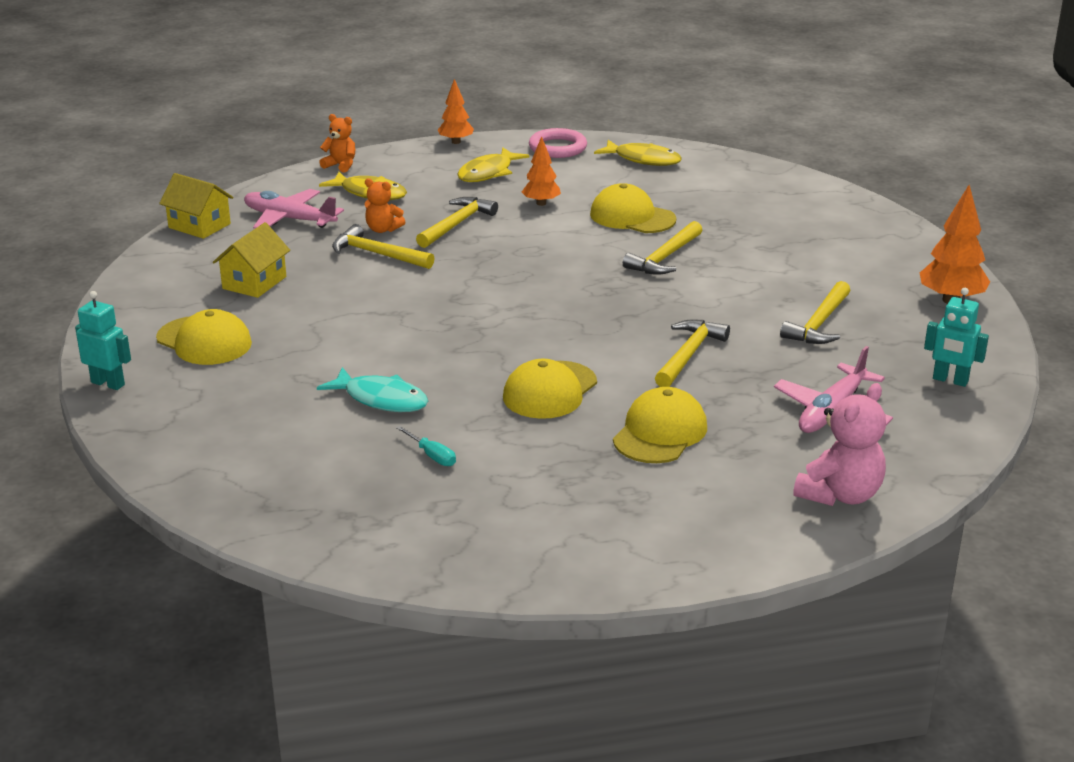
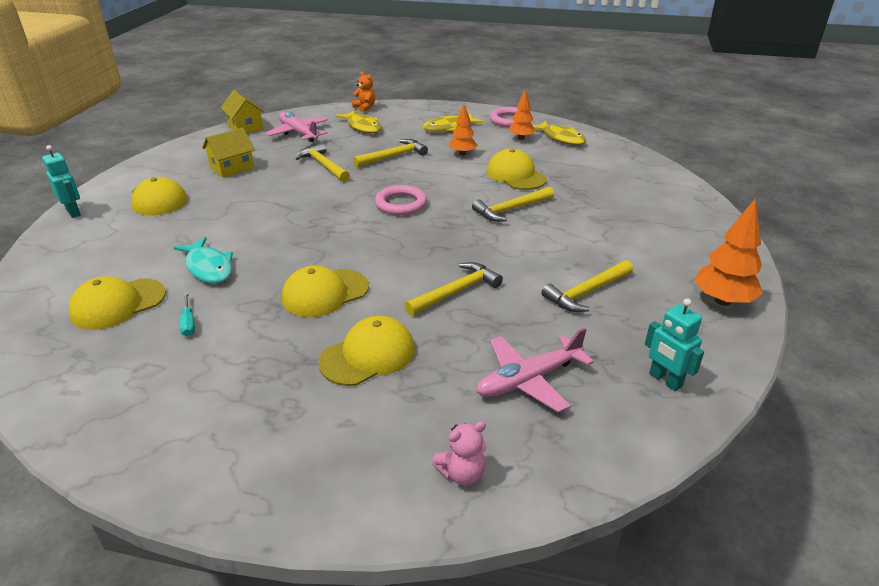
camera: 25 degrees right, 5 degrees up
orange teddy bear [365,178,405,233] -> none
orange tree [438,79,474,144] -> orange tree moved to [509,90,536,140]
pink teddy bear [793,383,886,506] -> pink teddy bear [432,421,487,485], size x0.60
none -> yellow cap [68,276,166,330]
none -> pink ring [375,185,427,215]

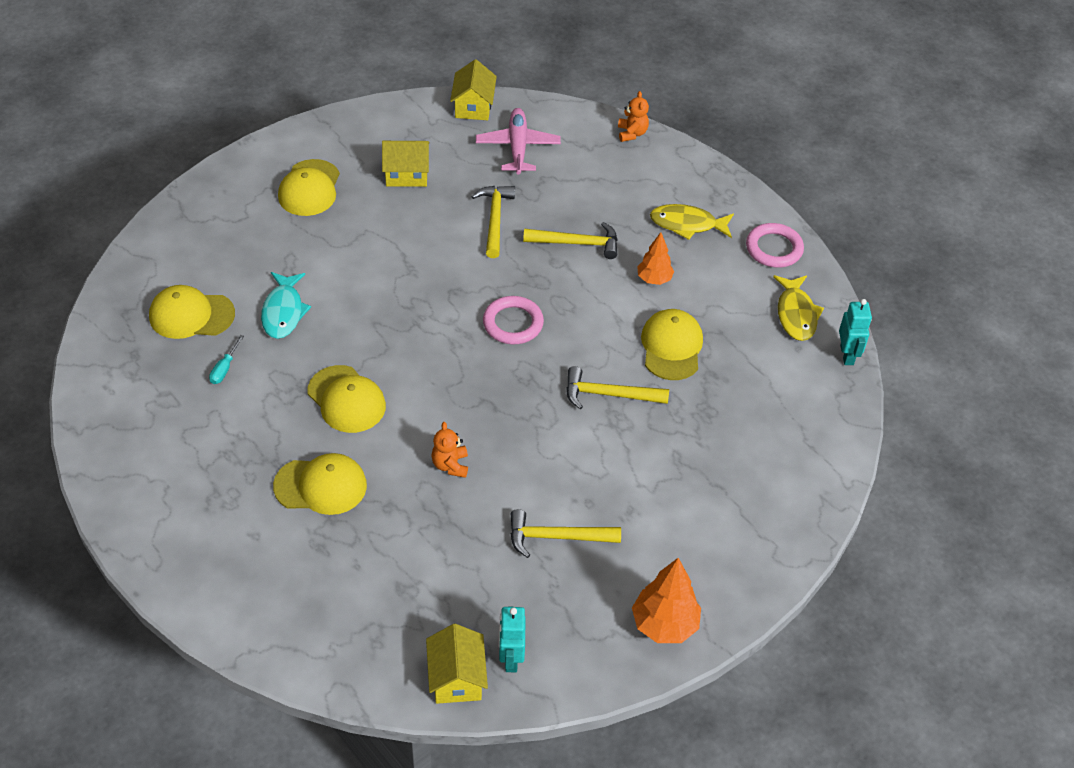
camera: 35 degrees right, 15 degrees up
turquoise robot [42,145,81,218] -> turquoise robot moved to [839,299,872,365]
yellow cap [282,266,369,317] -> yellow cap turned 135 degrees counterclockwise [307,365,386,433]
yellow fish [335,110,382,133] -> none
yellow hammer [405,262,503,316] -> orange teddy bear [431,422,468,478]
pink teddy bear [432,421,487,485] -> none
pink plane [476,328,594,412] -> none
orange tree [509,90,536,140] -> none
none -> yellow house [426,624,488,704]

